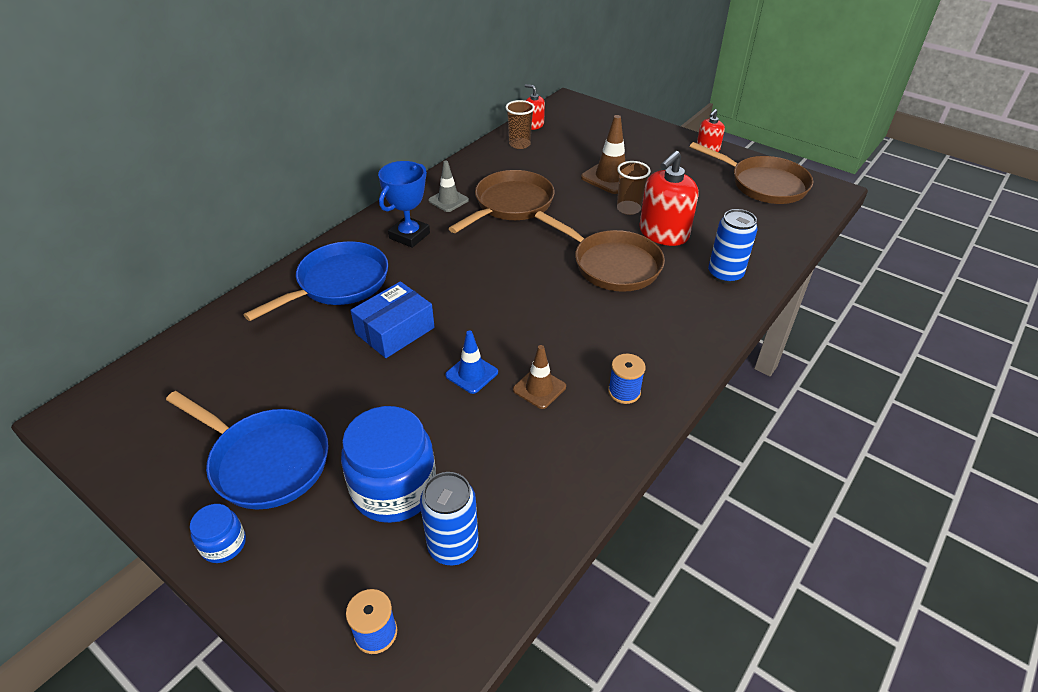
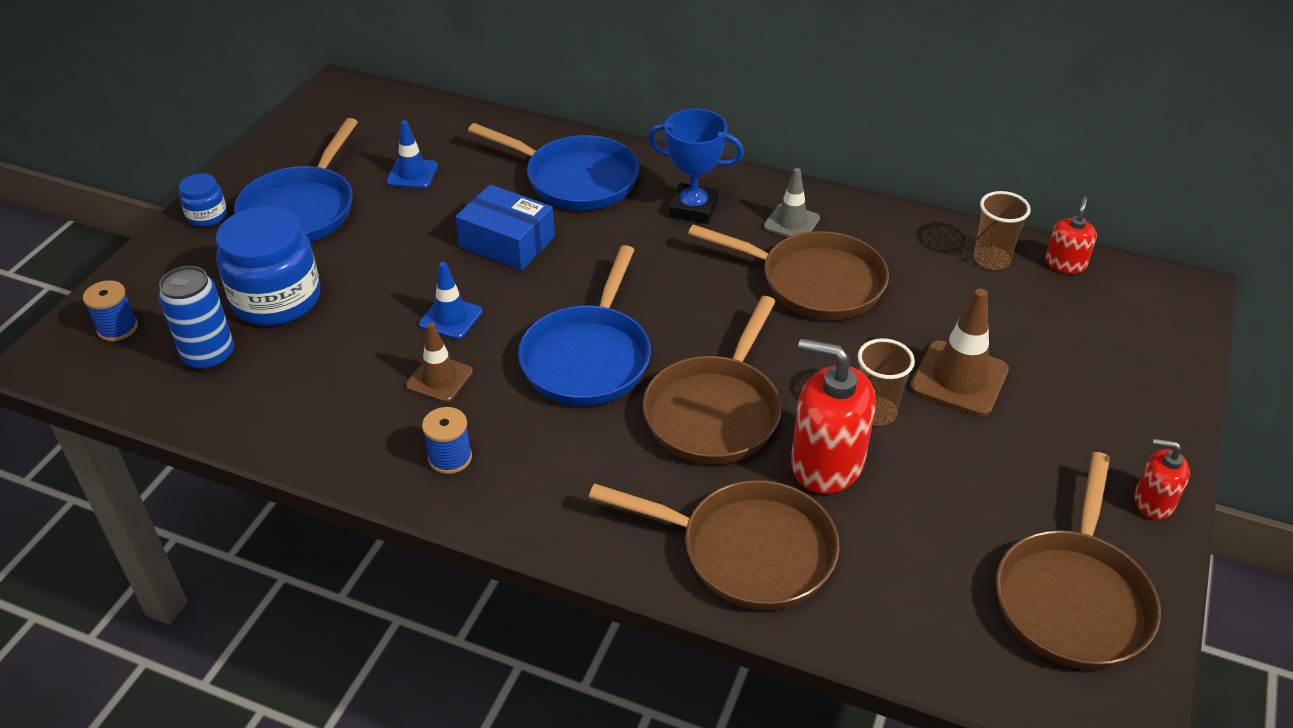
camera: 75 degrees right, 0 degrees up
blue can [708,209,758,284] -> brown pan [589,480,840,610]
none -> blue traffic cone [387,120,438,189]
none -> blue pan [518,245,651,406]

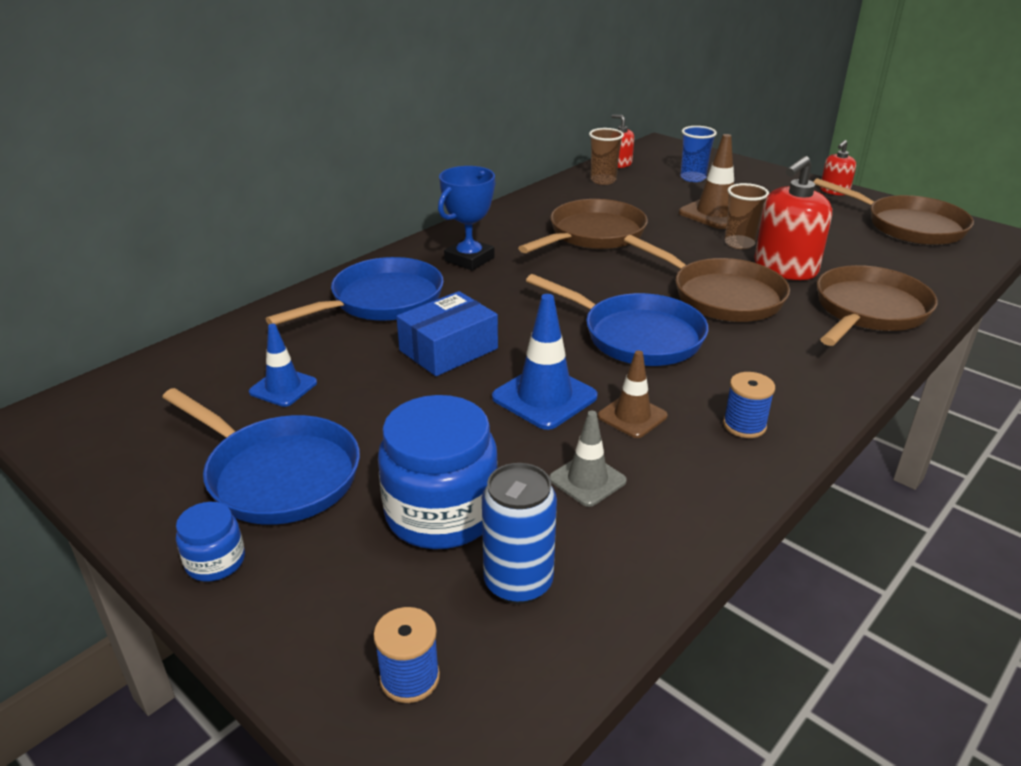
camera: 70 degrees left, 10 degrees down
blue traffic cone [419,262,482,339] -> blue traffic cone [492,294,598,430], size x1.56
grey traffic cone [764,168,820,237] -> grey traffic cone moved to [549,411,627,507]
none -> blue cup [681,126,717,182]

